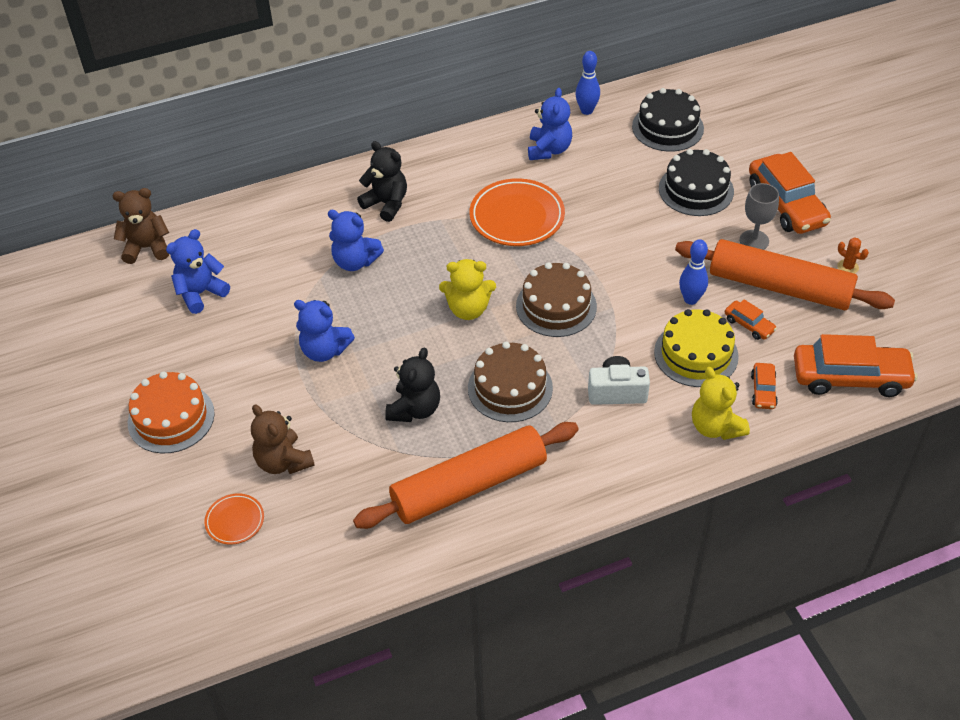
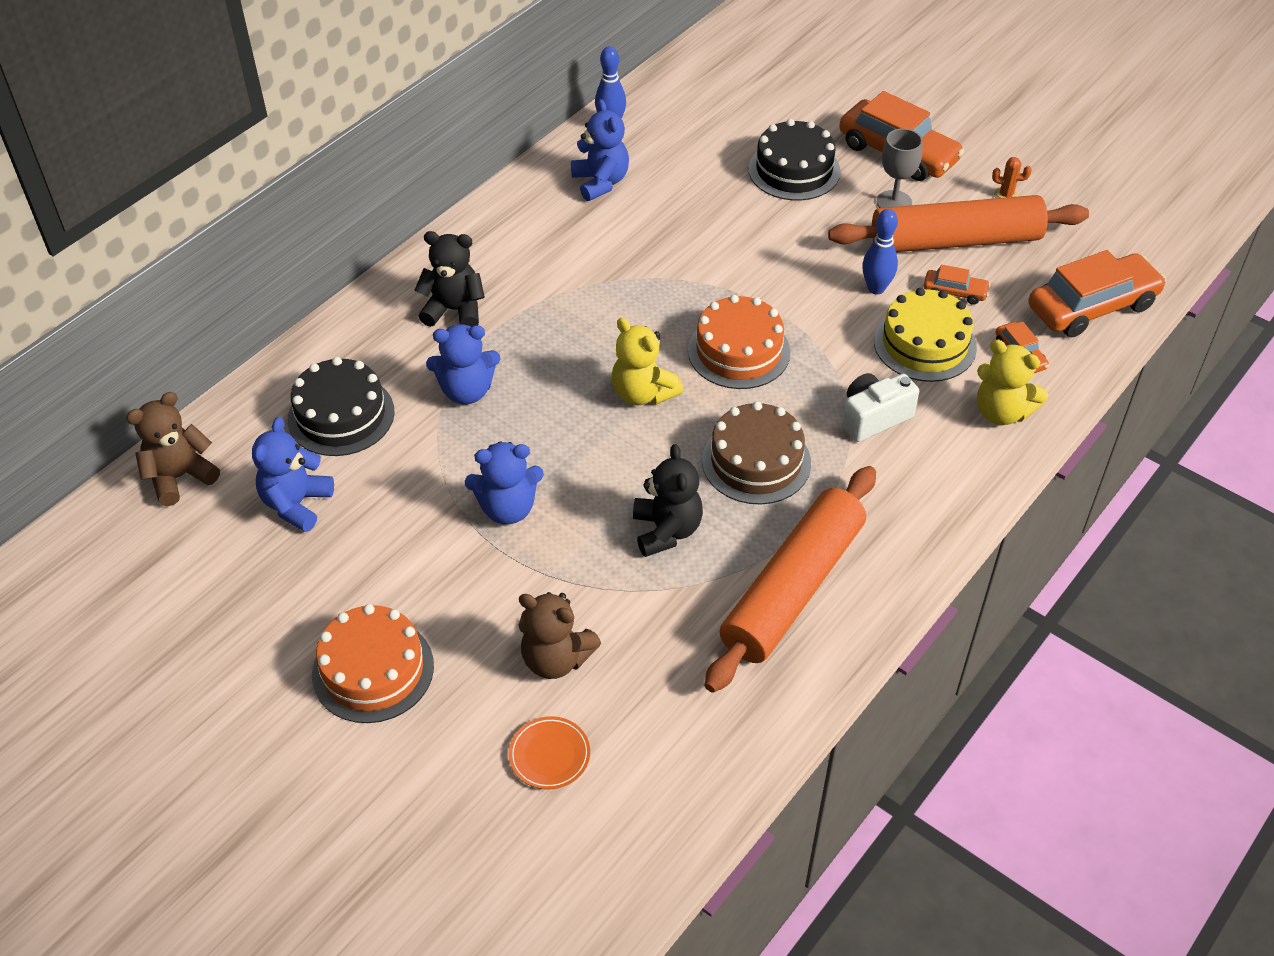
camera: 30 degrees left, 0 degrees up
yellow teddy bear [439,259,496,320] -> yellow teddy bear turned 75 degrees clockwise [612,318,683,405]
orange plate [470,178,565,246] -> none
brown cake [516,262,597,337] -> orange cake [688,295,791,389]
black cake [632,88,704,152] -> black cake moved to [288,357,395,456]

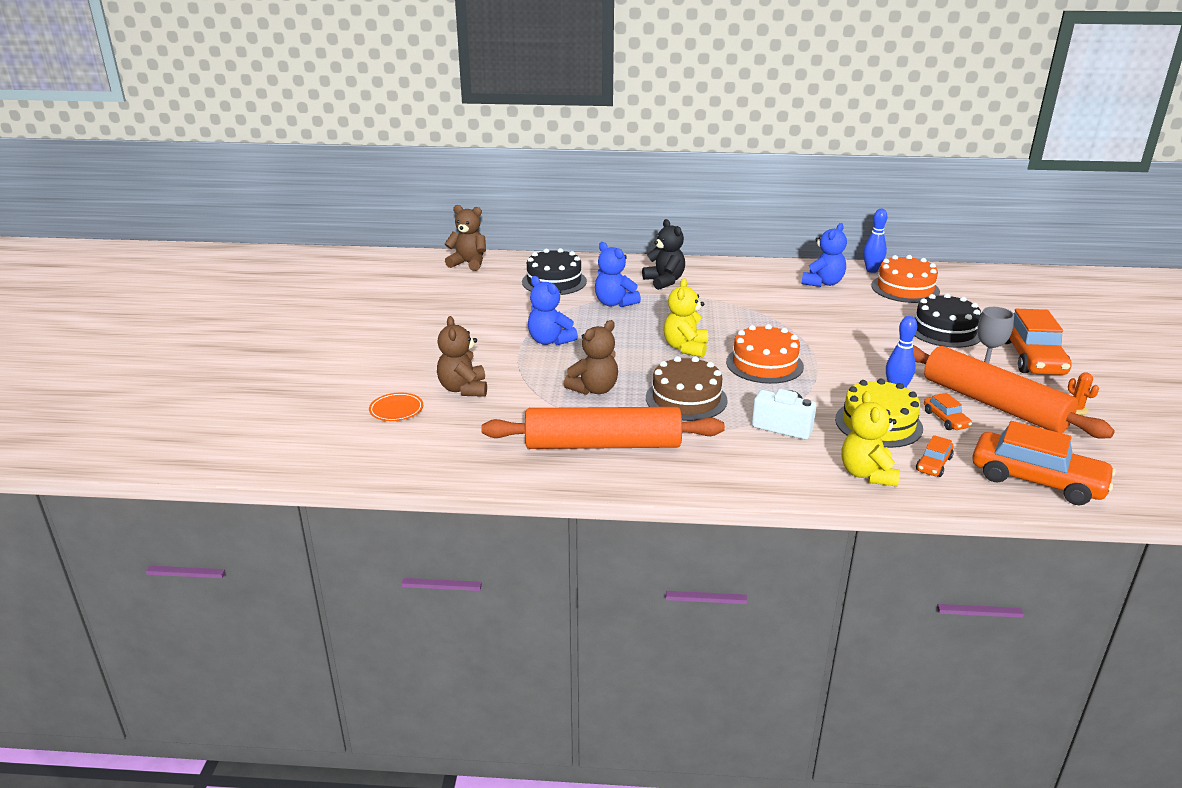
camera: 55 degrees right, 20 degrees down
blue teddy bear [252,417,334,532] -> none
orange cake [312,604,434,723] -> orange cake moved to [872,255,940,303]
black teddy bear [633,444,703,557] -> brown teddy bear [564,320,618,395]

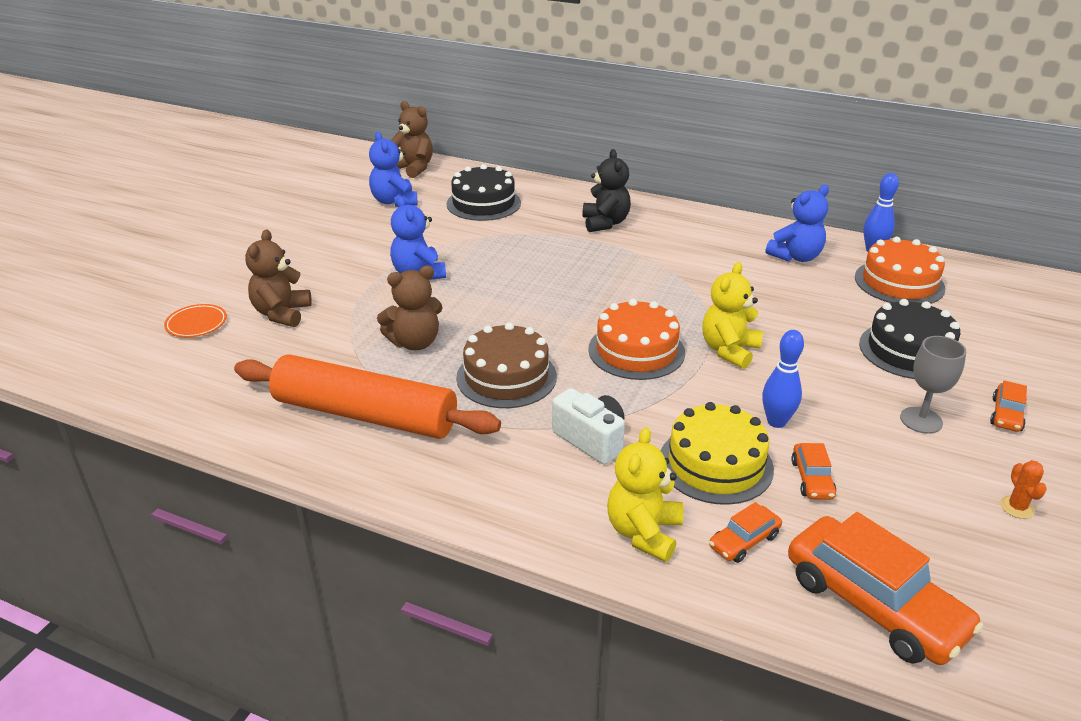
camera: 20 degrees right, 5 degrees up
blue teddy bear [595,242,641,307] -> blue teddy bear moved to [369,132,418,207]
yellow teddy bear [664,278,708,357] -> yellow teddy bear moved to [702,262,763,369]
orange rolling pin [913,345,1115,439] -> none
orange car [1005,309,1072,375] -> orange car [990,381,1027,432], size x0.47

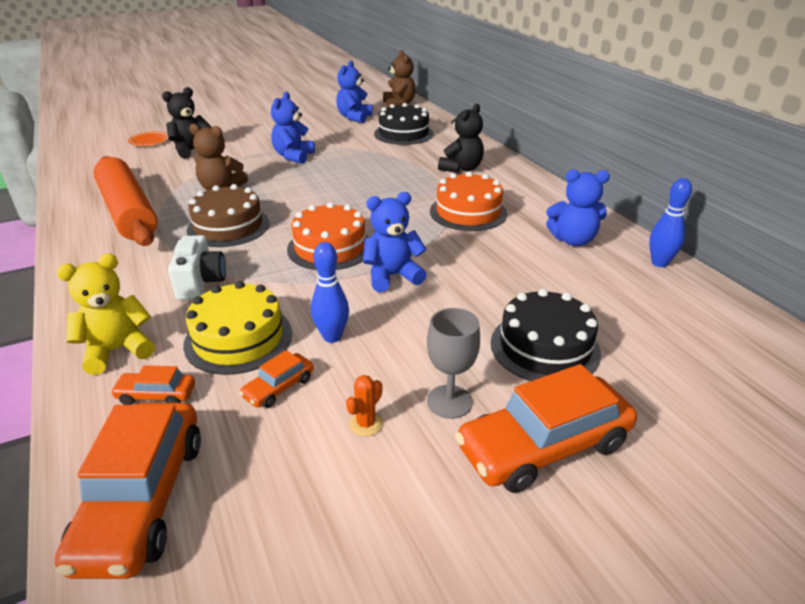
camera: 40 degrees right, 0 degrees up
brown teddy bear [245,229,312,327] -> black teddy bear [162,87,211,159]
yellow teddy bear [702,262,763,369] -> blue teddy bear [363,192,427,292]
orange cake [855,237,946,304] -> orange cake moved to [430,171,507,231]
orange car [990,381,1027,432] -> orange car [455,364,637,493], size x2.12
orange cactus [1000,460,1047,519] -> orange cactus moved to [346,375,383,436]

